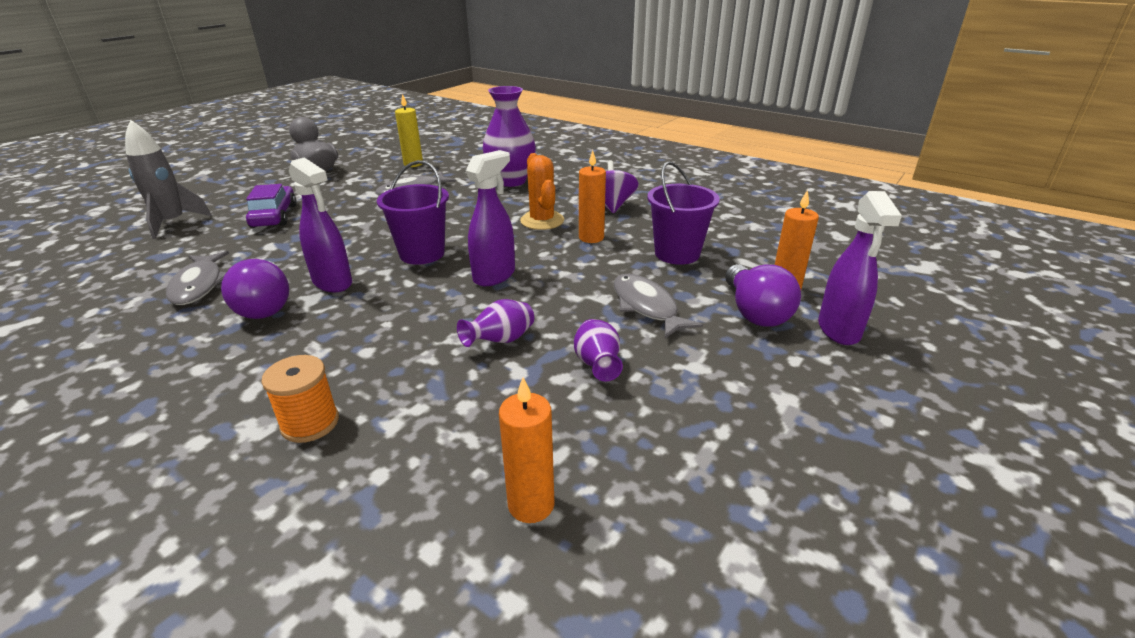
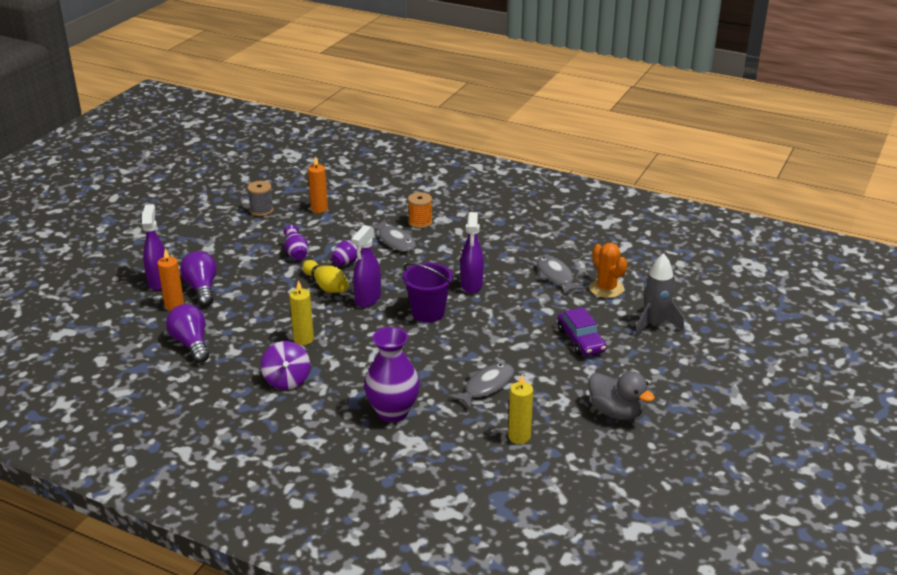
camera: 170 degrees right, 0 degrees up
purple light bulb [221,259,289,319] -> purple light bulb moved to [166,304,209,363]
purple spray bottle [289,158,352,292] -> purple spray bottle turned 120 degrees counterclockwise [461,212,484,293]
orange cactus [520,153,564,230] -> orange cactus moved to [589,243,627,298]
orange candle [579,150,606,243] -> yellow candle [289,280,314,345]
grey fish [613,274,703,339] -> grey fish moved to [369,219,416,251]
purple bucket [648,161,720,265] -> none
none -> grey spool [247,181,274,216]
none -> yellow bowling pin [302,260,348,293]

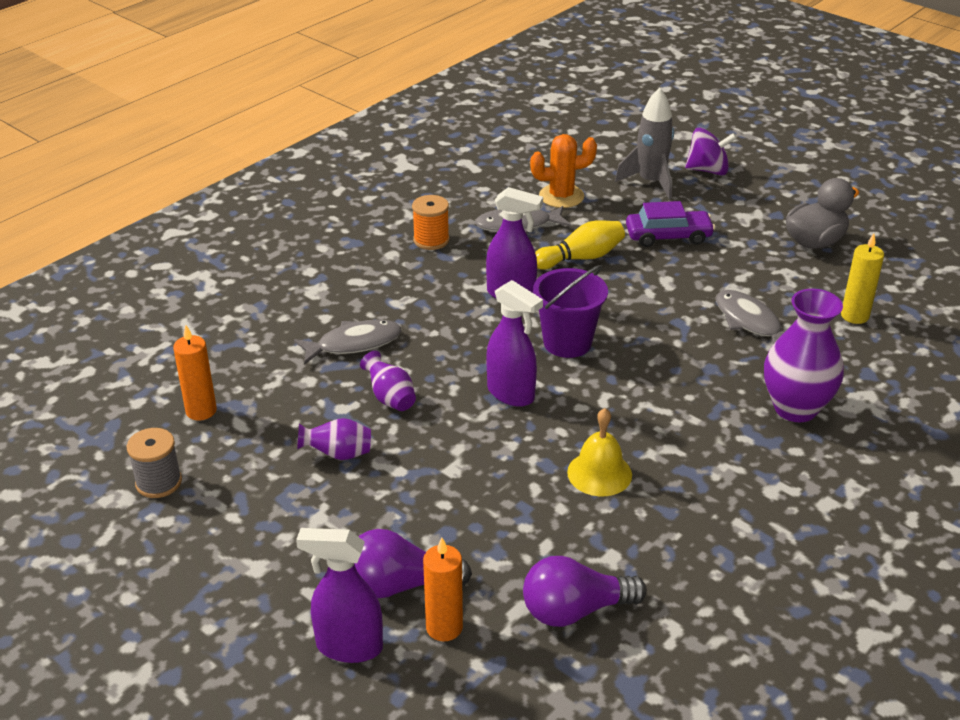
camera: 75 degrees left, 5 degrees up
purple spinning top [261,341,310,390] -> purple spinning top moved to [685,128,737,176]
yellow candle [289,280,314,345] -> yellow bell [567,408,632,497]
yellow bowling pin [302,260,348,293] -> yellow bowling pin moved to [535,220,625,270]
orange spool [408,192,432,228] -> orange spool moved to [412,195,449,250]

